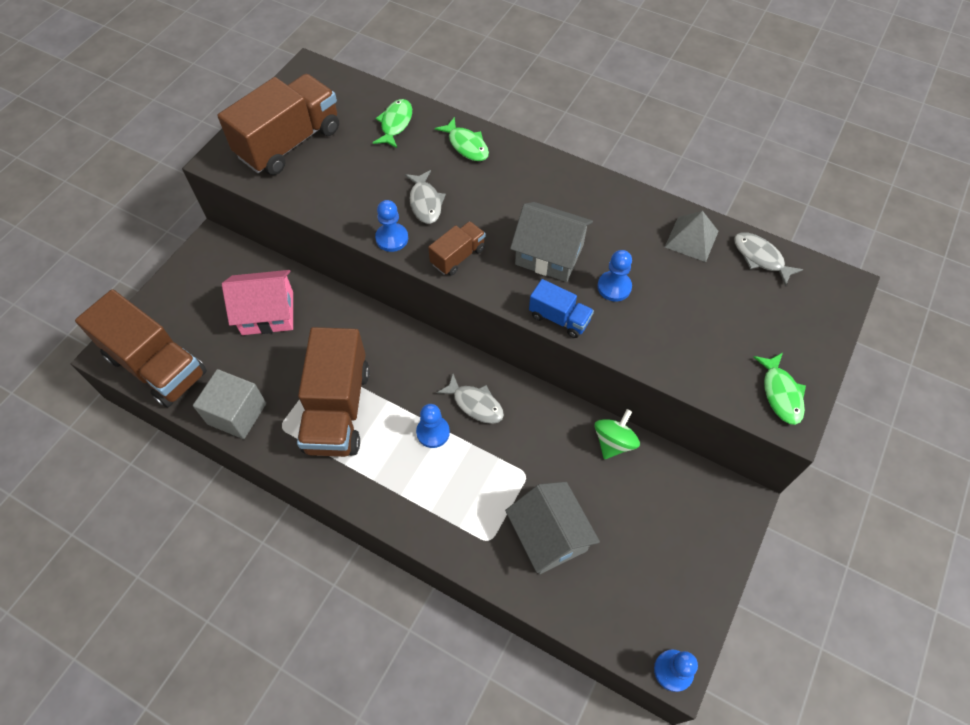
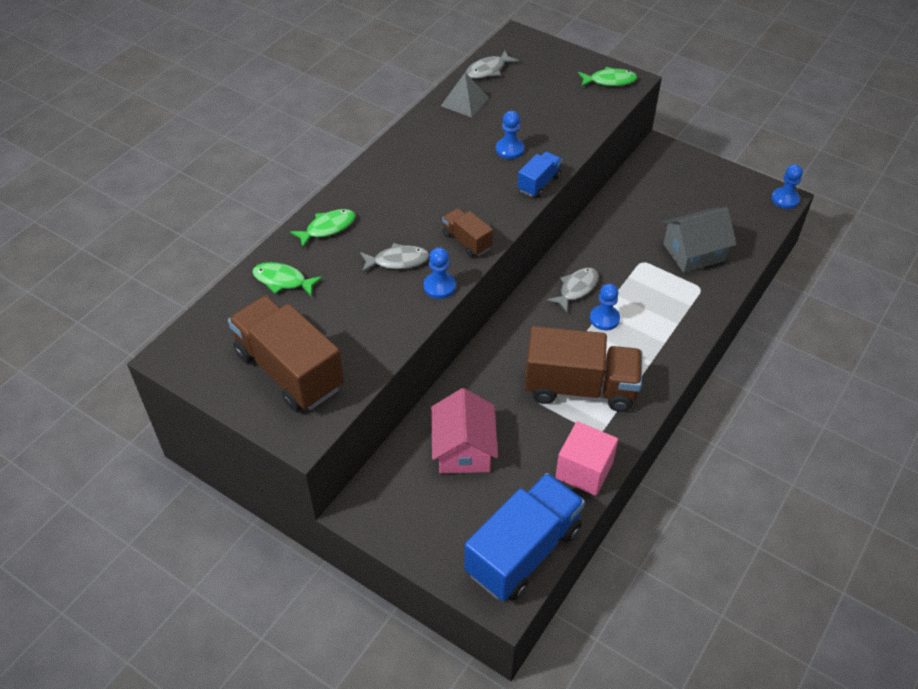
camera: 85 degrees left, 10 degrees down
brown truck [75,289,207,408] -> blue truck [464,473,585,601]
grey cube [193,369,266,439] -> pink cube [556,421,618,496]
grey house [510,202,593,282] -> none
green spinning top [594,409,640,459] -> none

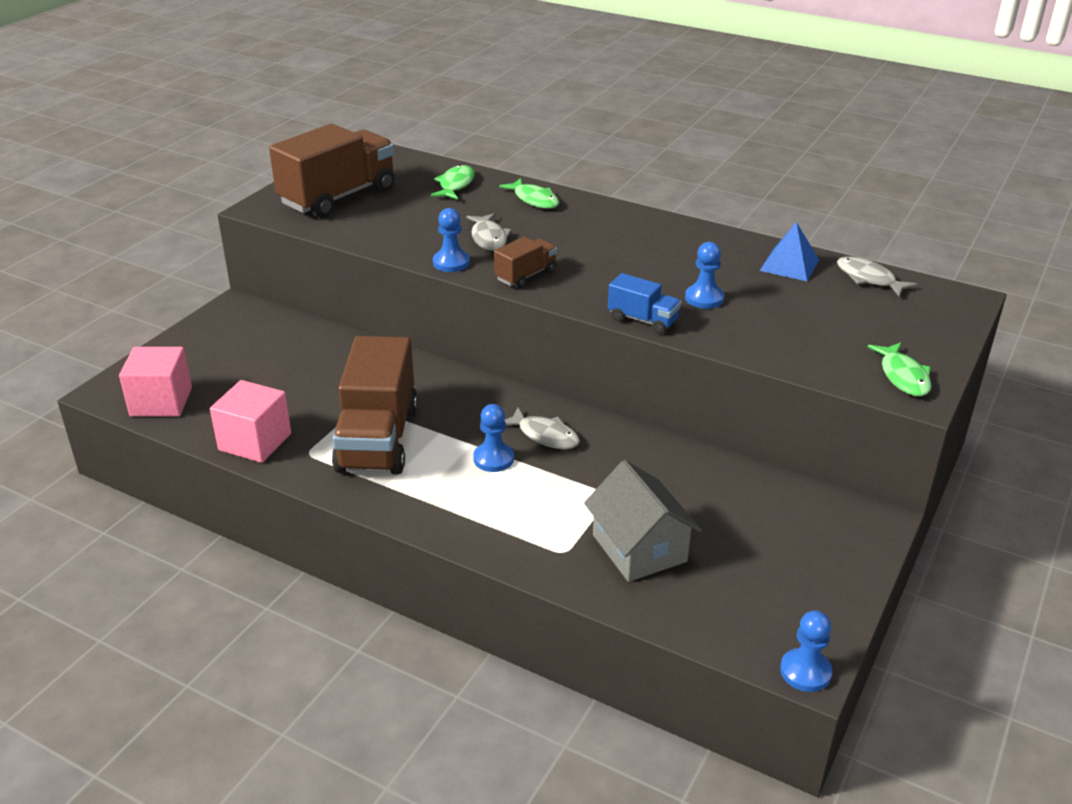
camera: 85 degrees right, 15 degrees down
pink house [431,388,498,474] -> none
grey pyramid [441,72,489,118] -> blue pyramid [760,222,819,281]
blue truck [464,473,585,601] -> pink cube [119,347,192,417]

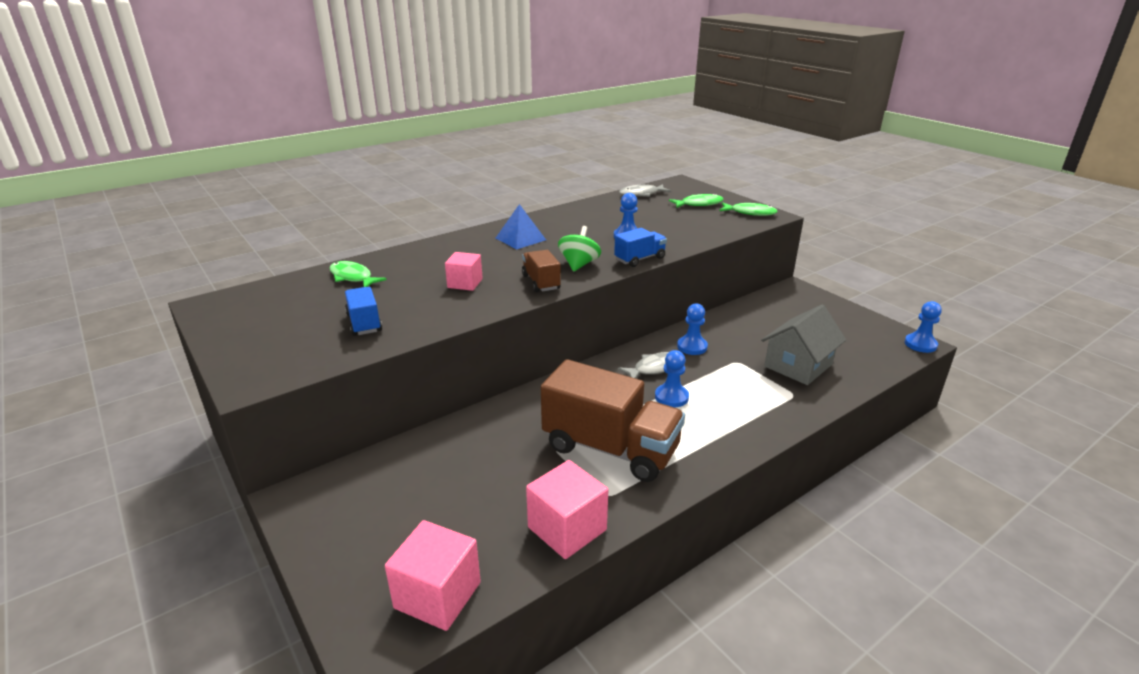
camera: 65 degrees left, 5 degrees down
brown truck [269,124,395,218] -> none
blue pawn [433,208,470,272] -> blue pawn moved to [677,303,708,355]
grey fish [466,213,512,251] -> pink cube [445,252,483,291]
green fish [499,178,559,209] -> green fish moved to [669,194,724,208]
grey house [584,460,702,582] -> grey house turned 45 degrees counterclockwise [761,305,846,385]
blue pyramid [760,222,819,281] -> blue pyramid moved to [496,204,546,249]
none -> blue truck [345,287,382,336]
none -> green spinning top [558,226,601,272]

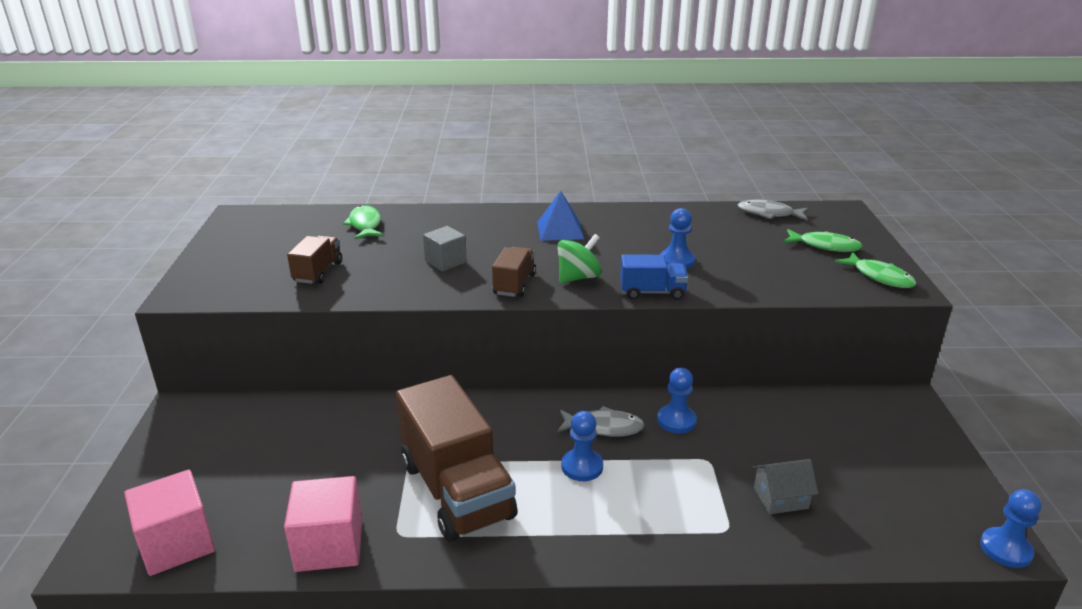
camera: 35 degrees right, 0 degrees up
blue truck [345,287,382,336] -> brown truck [287,235,342,284]
pink cube [445,252,483,291] -> grey cube [423,226,467,272]
grey house [761,305,846,385] -> grey house [752,459,818,514], size x0.58

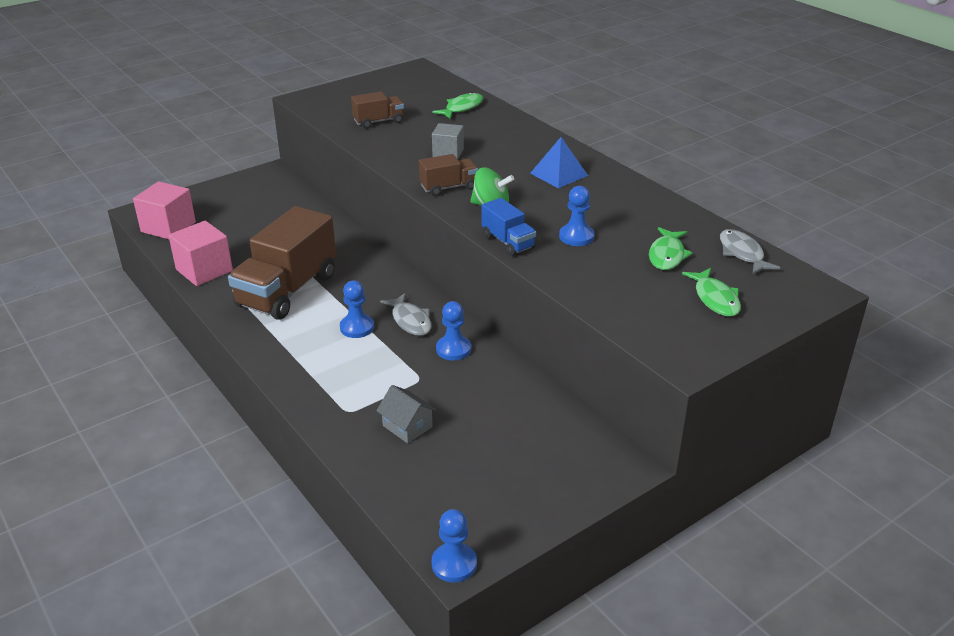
camera: 55 degrees right, 5 degrees up
green fish [834,252,916,288] -> green fish moved to [649,227,693,270]

